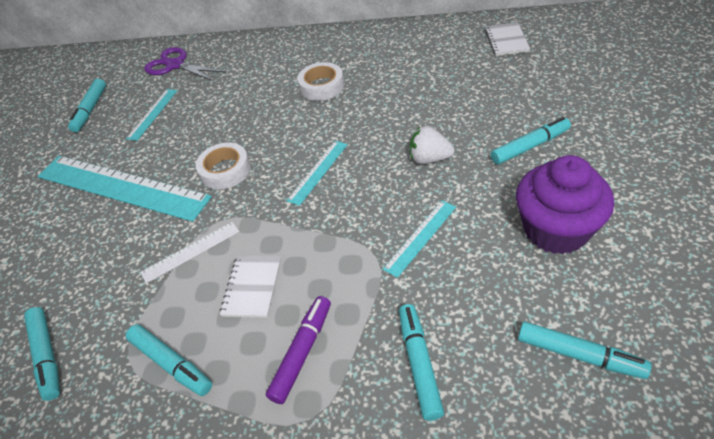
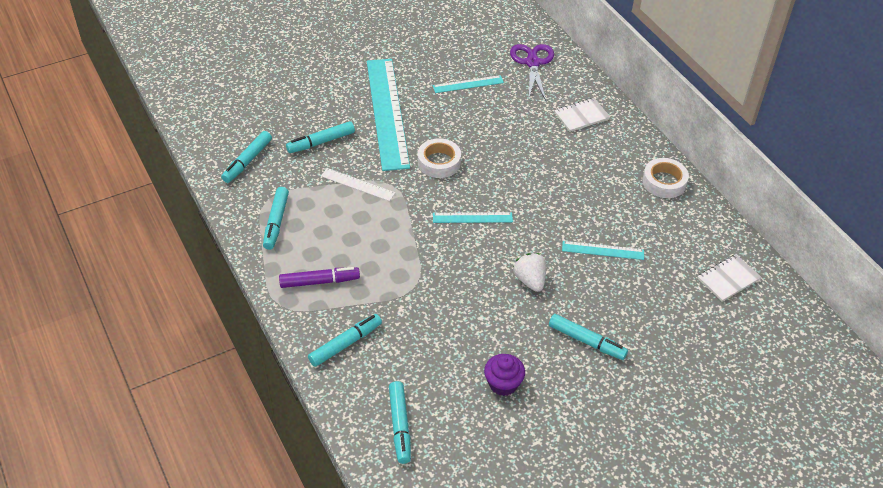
camera: 50 degrees right, 0 degrees up
turquoise marker [68,78,106,132] -> turquoise marker moved to [286,121,355,153]
white notebook [220,256,281,318] -> white notebook moved to [554,98,610,132]
white tape [297,62,344,101] -> white tape moved to [642,158,689,198]
turquoise ruler [383,200,456,278] -> turquoise ruler moved to [562,241,644,260]
purple cupcake [516,155,614,254] -> purple cupcake [484,354,525,396], size x0.56

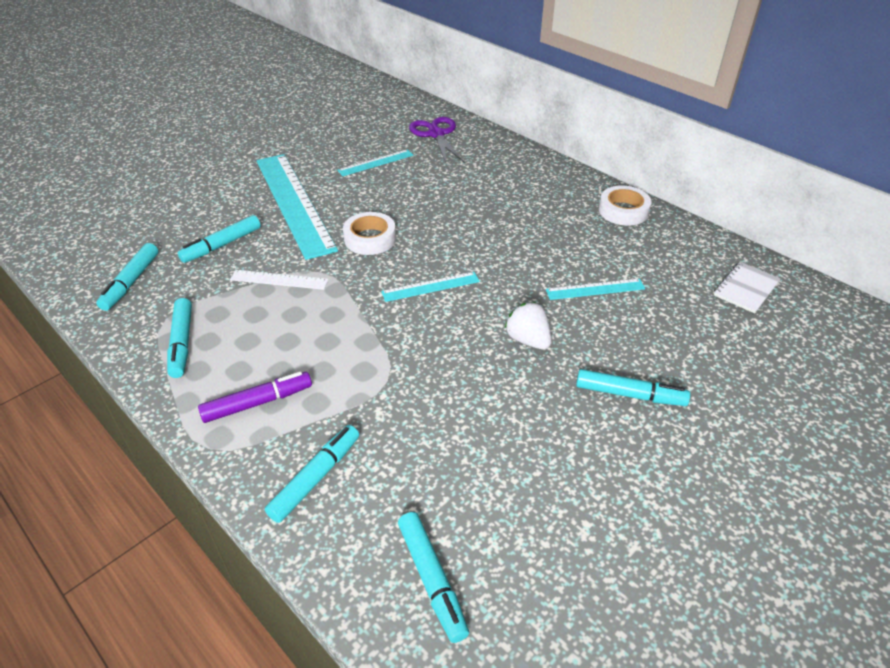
camera: 15 degrees left, 5 degrees down
purple cupcake [484,354,525,396] -> none
white notebook [554,98,610,132] -> none

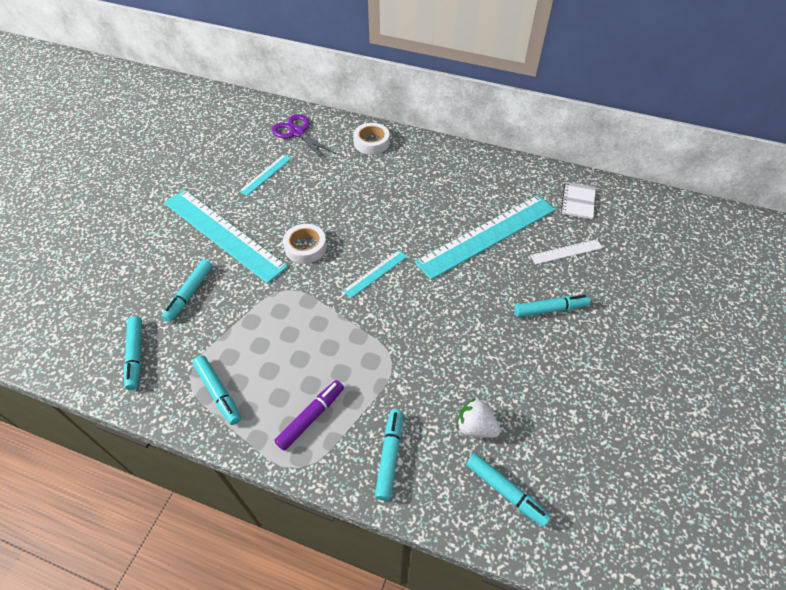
camera: 25 degrees left, 10 degrees up
white ruler [230,270,329,290] -> white ruler moved to [530,239,603,264]
white strawberry [505,302,551,350] -> white strawberry moved to [457,398,501,438]
turquoise ruler [546,279,645,300] -> turquoise ruler [415,195,555,280], size x2.23
white tape [599,186,651,226] -> white tape moved to [353,123,390,154]

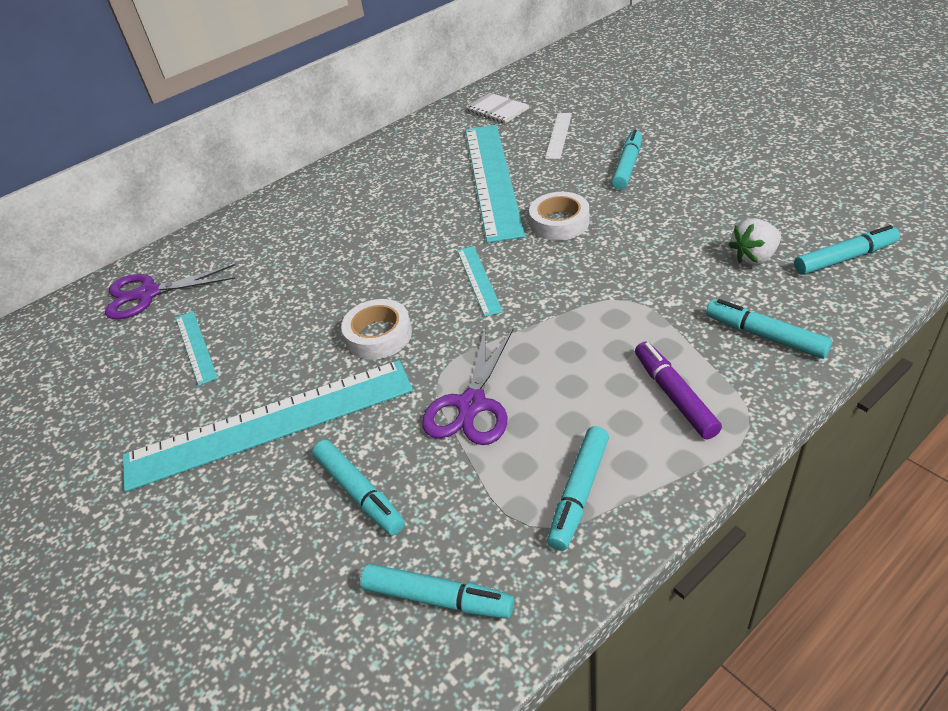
camera: 55 degrees left, 10 degrees down
turquoise marker [193,355,241,425] -> turquoise marker turned 120 degrees clockwise [547,426,609,551]
white tape [353,123,390,154] -> white tape moved to [529,192,589,241]
none -> purple scissors [422,329,513,445]

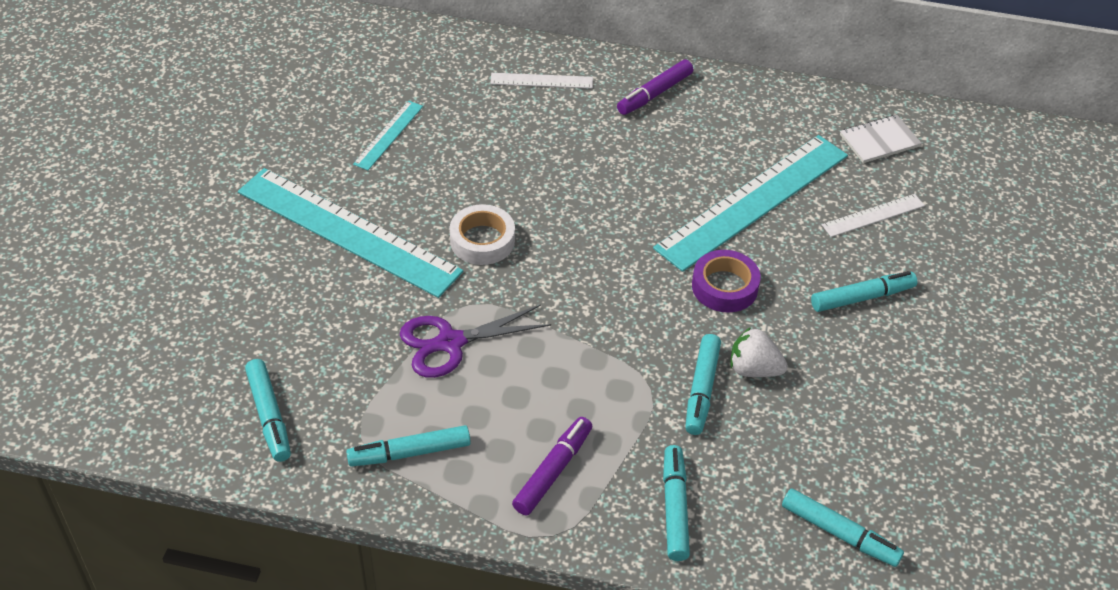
camera: 45 degrees right, 5 degrees up
purple scissors [105,264,235,319] -> none
turquoise marker [312,440,405,535] -> turquoise marker moved to [685,334,721,435]
turquoise ruler [457,246,503,317] -> none
white notebook [466,93,529,124] -> white notebook turned 60 degrees clockwise [840,115,922,163]
white tape [529,192,589,241] -> purple tape [692,250,761,312]
white strawberry [729,218,781,266] -> white strawberry moved to [730,327,788,377]
none -> white ruler [490,73,593,88]
none -> purple marker [617,60,693,115]

